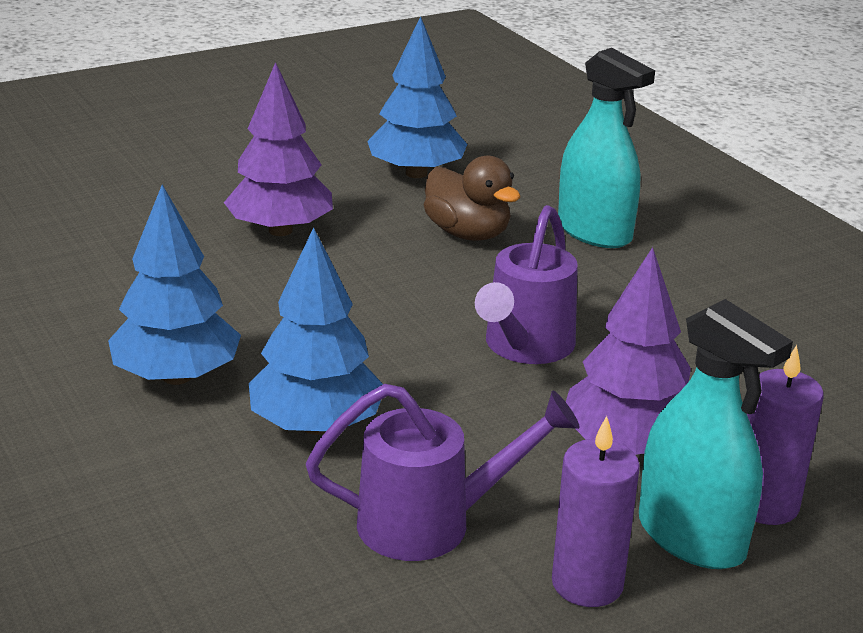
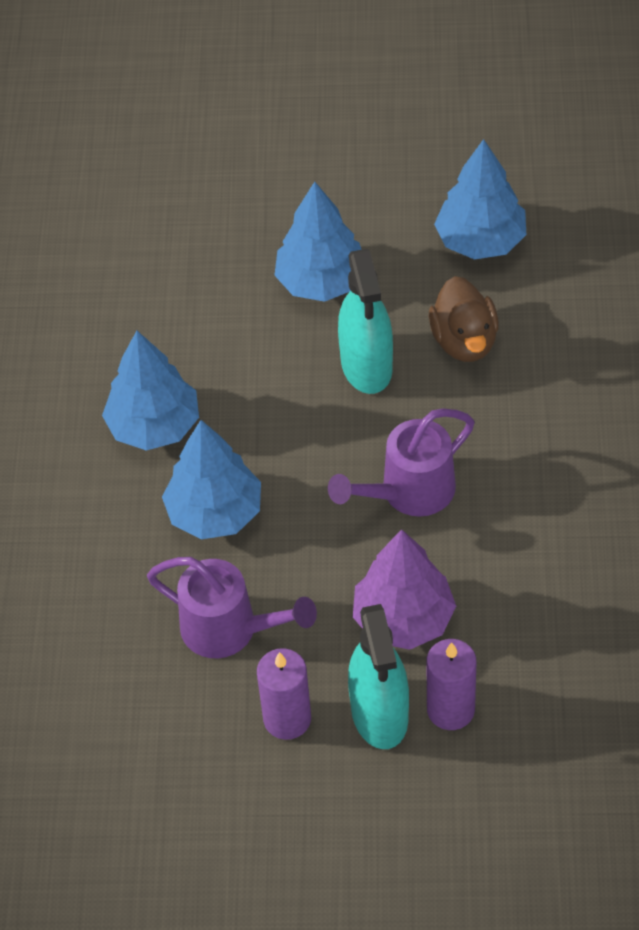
camera: 35 degrees right, 25 degrees up
purple tree [224,62,333,236] -> blue tree [274,182,362,302]
turquoise spray bottle [558,48,655,248] -> turquoise spray bottle moved to [338,249,393,394]

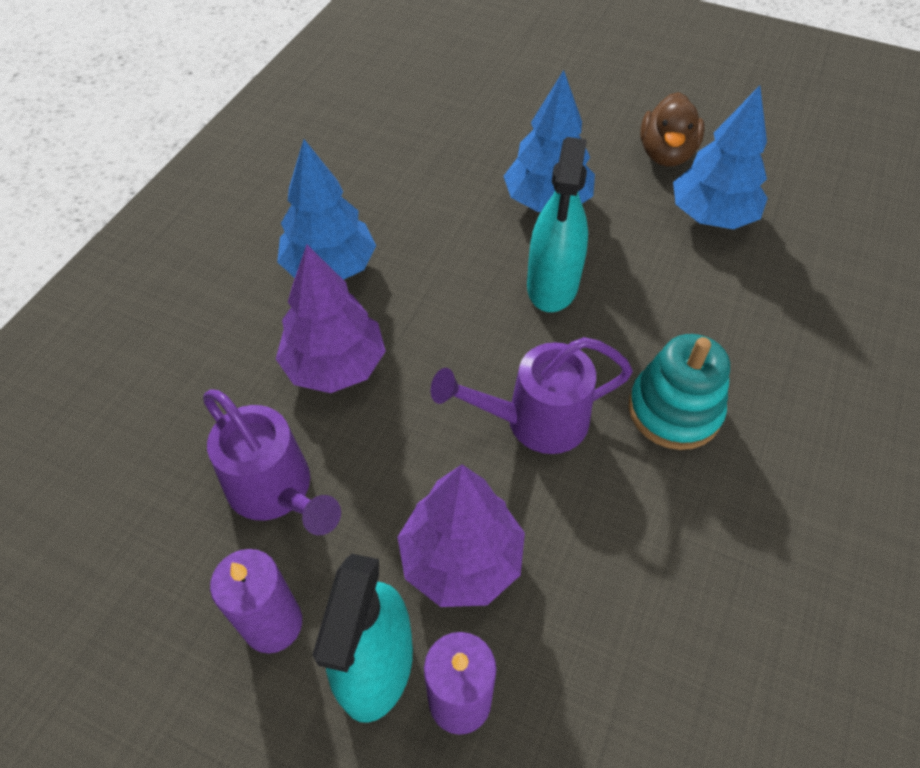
camera: 20 degrees right, 0 degrees up
blue tree [162,420,261,539] -> purple tree [276,245,386,393]
brown duck [429,276,499,362] -> brown duck moved to [640,92,705,166]
none -> turquoise stacking toy [628,334,730,450]

